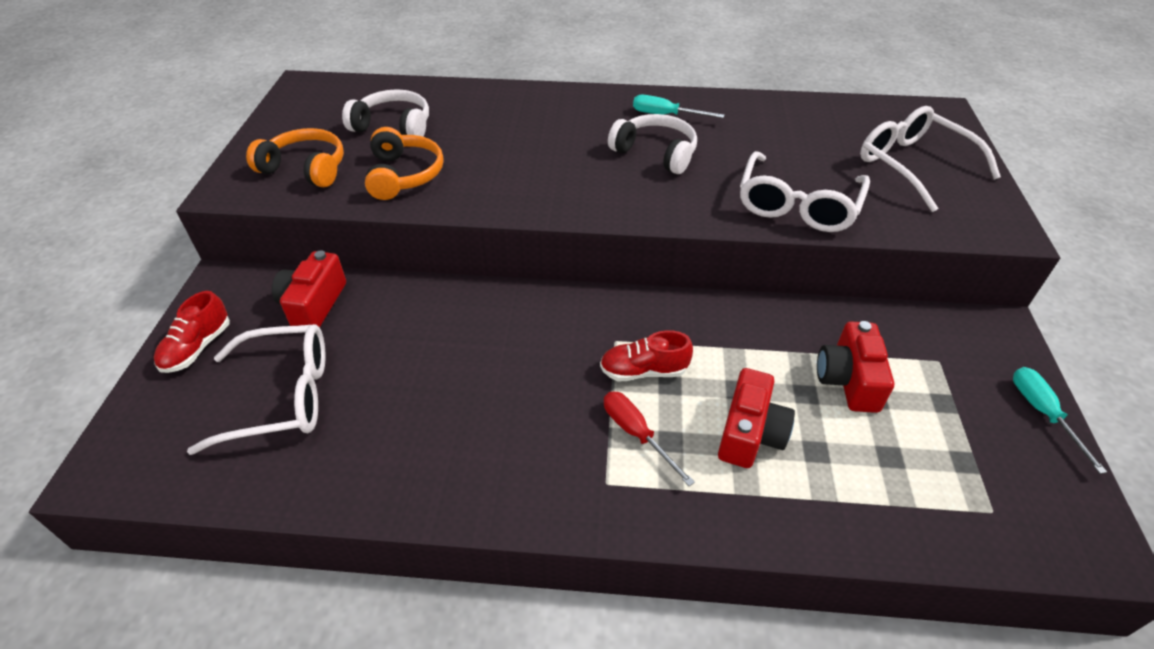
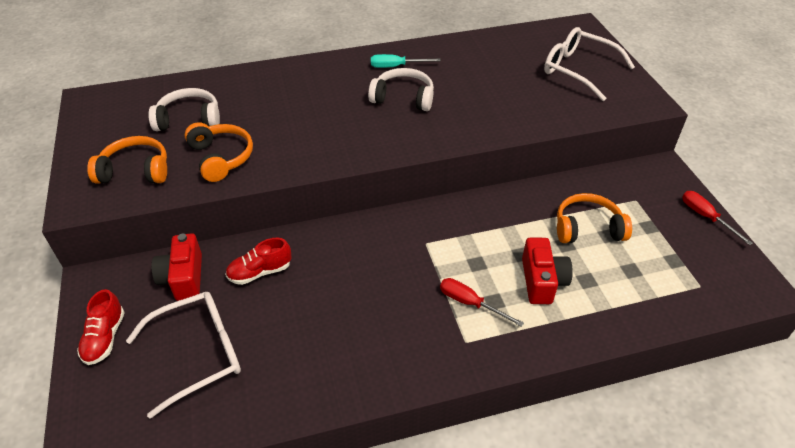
camera: 20 degrees left, 0 degrees up
red shoe [600,330,693,381] -> red shoe moved to [225,238,291,285]
white glasses [740,151,870,232] -> none
red camera [817,321,894,413] -> orange headphones [557,193,632,243]
turquoise screwdriver [1013,367,1107,474] -> red screwdriver [682,191,753,245]

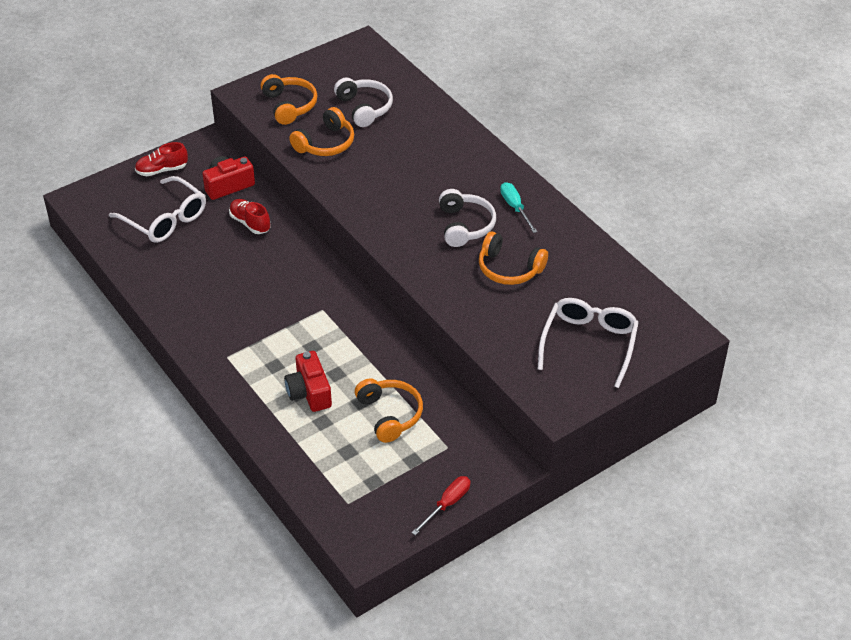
camera: 70 degrees right, 0 degrees up
red screwdriver [440,278,524,327] -> none
red camera [522,238,573,304] -> red camera turned 90 degrees clockwise [284,351,332,412]
none -> orange headphones [479,231,548,285]

